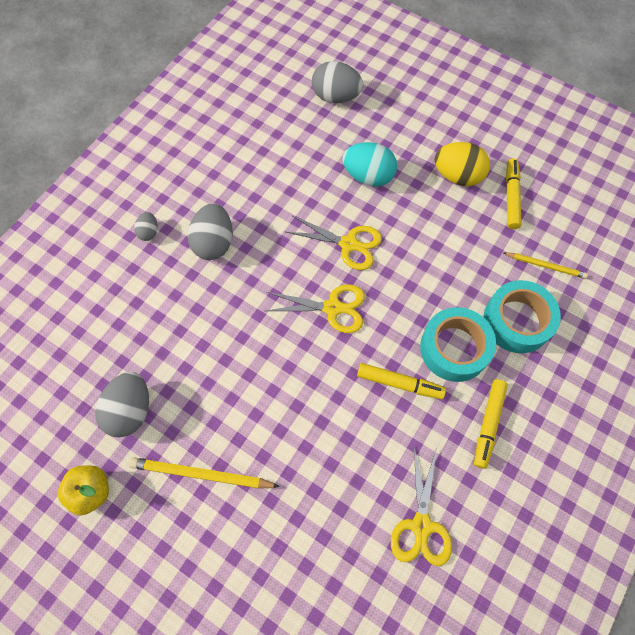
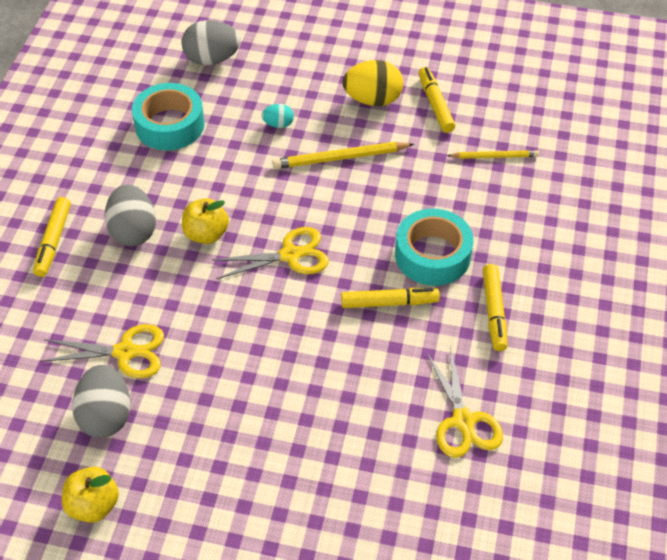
camera: 20 degrees left, 15 degrees down
yellow pencil [129,457,280,489] -> yellow pencil moved to [272,142,414,169]
grey egg [134,212,158,241] -> yellow marker [33,197,71,277]
yellow scissors [286,216,382,270] -> yellow scissors moved to [40,324,164,378]
turquoise egg [342,142,397,187] -> turquoise egg [261,104,294,128], size x0.52
turquoise tape [483,280,561,353] -> turquoise tape moved to [132,83,204,150]
none -> yellow apple [182,198,229,244]

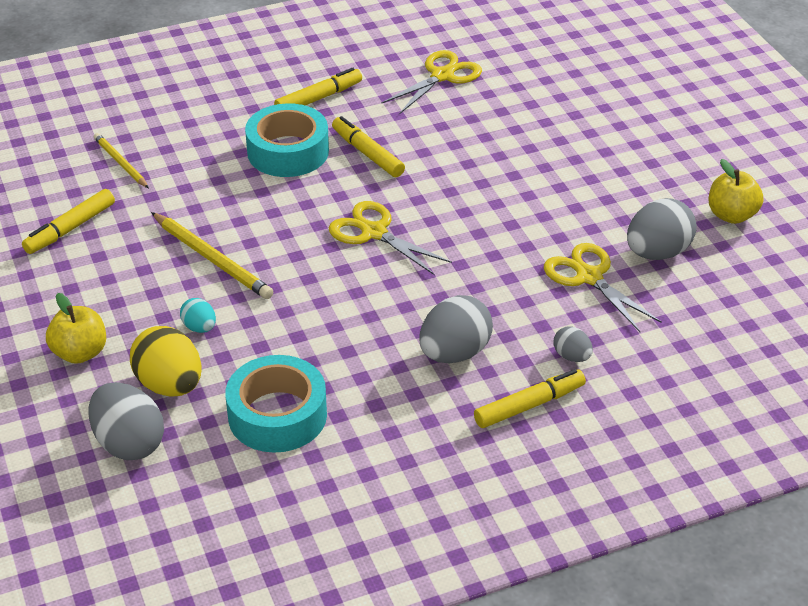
camera: 125 degrees left, 10 degrees down
yellow apple [182,198,229,244] -> yellow apple moved to [46,293,106,364]
yellow egg [342,60,403,106] -> yellow egg moved to [130,326,201,396]
none -> grey egg [554,326,593,362]

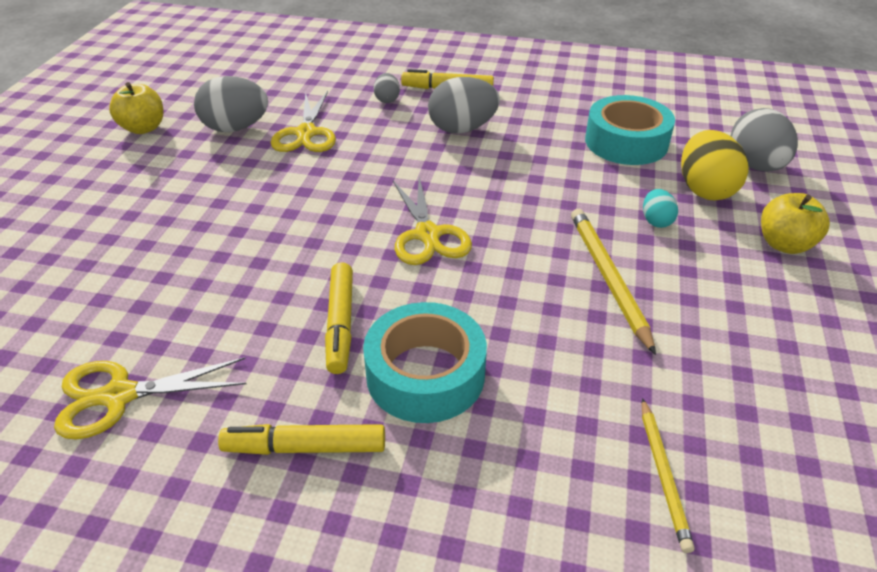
camera: 145 degrees left, 0 degrees up
yellow marker [22,189,115,254] -> none

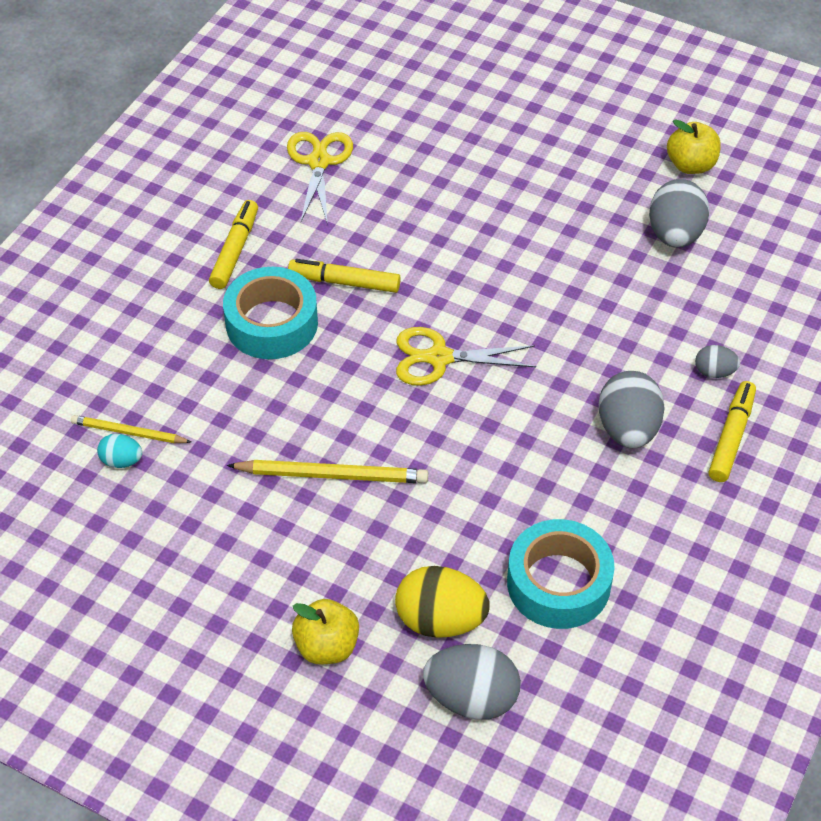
camera: 105 degrees right, 10 degrees up
yellow scissors [271,91,336,152] -> none
turquoise egg [643,189,678,228] -> turquoise egg moved to [97,434,143,468]

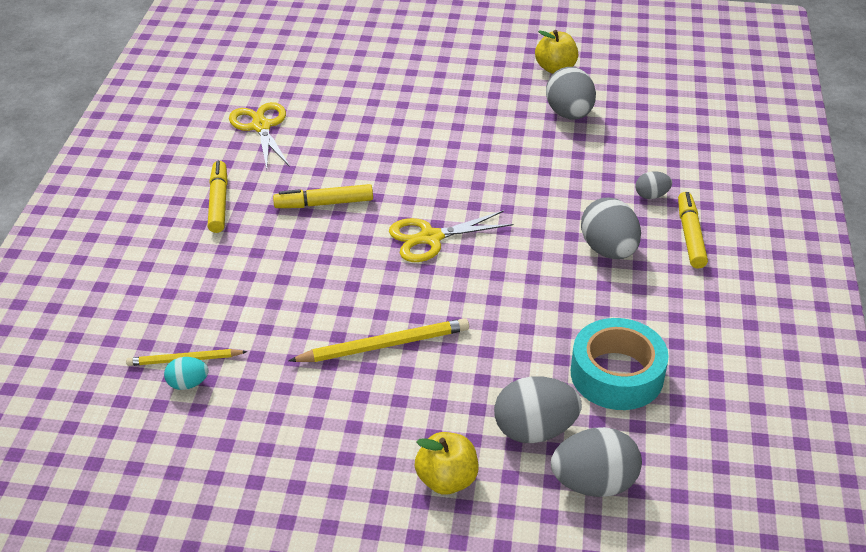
camera: 20 degrees left, 10 degrees down
turquoise tape [223,267,318,359] -> none
yellow egg [395,566,490,638] -> grey egg [494,376,582,443]

